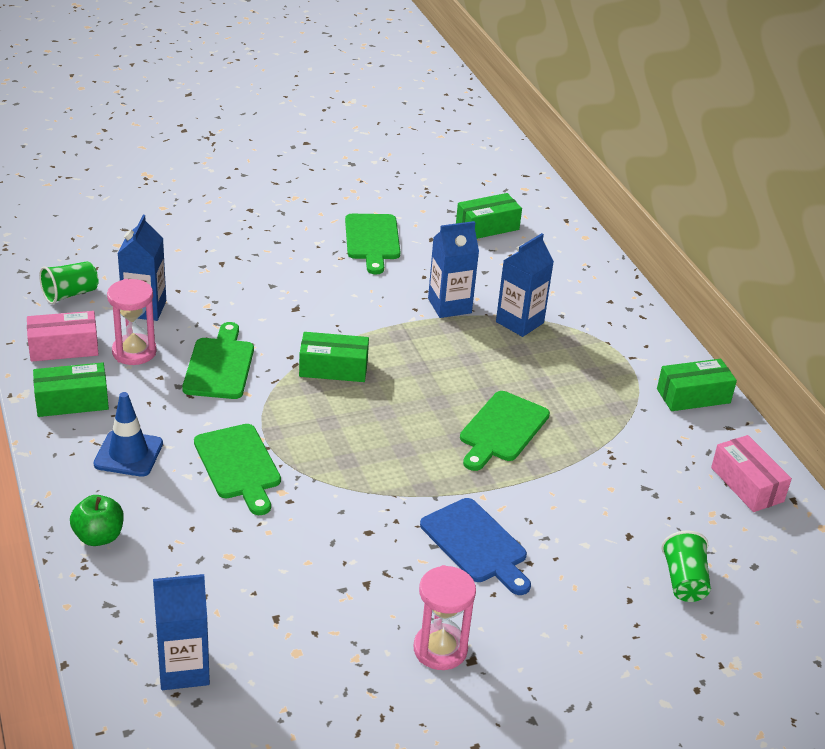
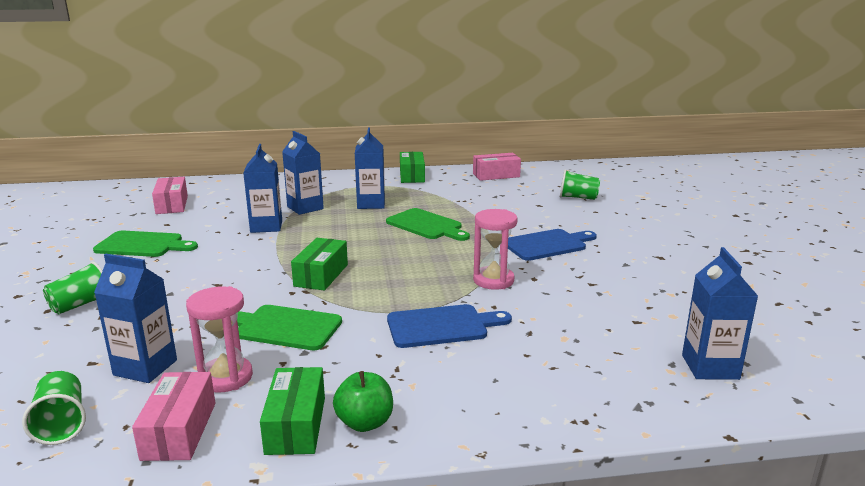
camera: 75 degrees left, 15 degrees down
green apple [70,495,124,546] -> green apple moved to [333,371,393,432]
blue traffic cone [93,392,163,477] -> none
green cutting board [194,424,281,515] -> blue cutting board [387,304,512,348]
pink hourglass [414,565,476,670] -> pink hourglass moved to [473,209,518,290]
green box [456,193,522,239] -> pink box [152,177,188,214]
none -> green cup [43,261,103,314]
none -> blue carton [355,127,385,209]

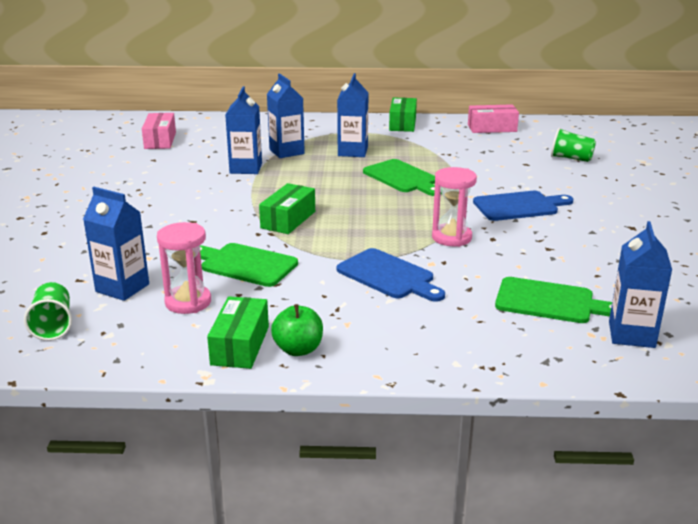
camera: 10 degrees right, 5 degrees up
green cup [43,261,103,314] -> none
green cutting board [93,231,198,257] -> green cutting board moved to [495,277,612,323]
pink box [132,372,215,461] -> none
blue cutting board [387,304,512,348] -> blue cutting board turned 45 degrees clockwise [337,248,445,302]

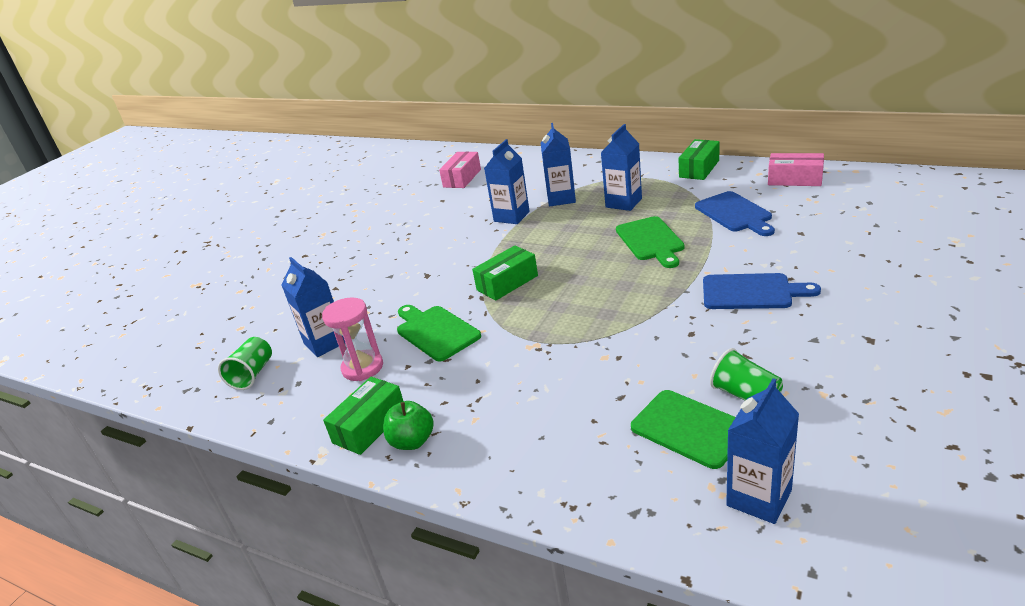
camera: 30 degrees right, 5 degrees up
blue cutting board [337,248,445,302] -> blue cutting board moved to [695,191,775,236]
pink hourglass [432,167,477,247] -> none
green cup [551,128,596,162] -> green cup moved to [710,348,783,400]

